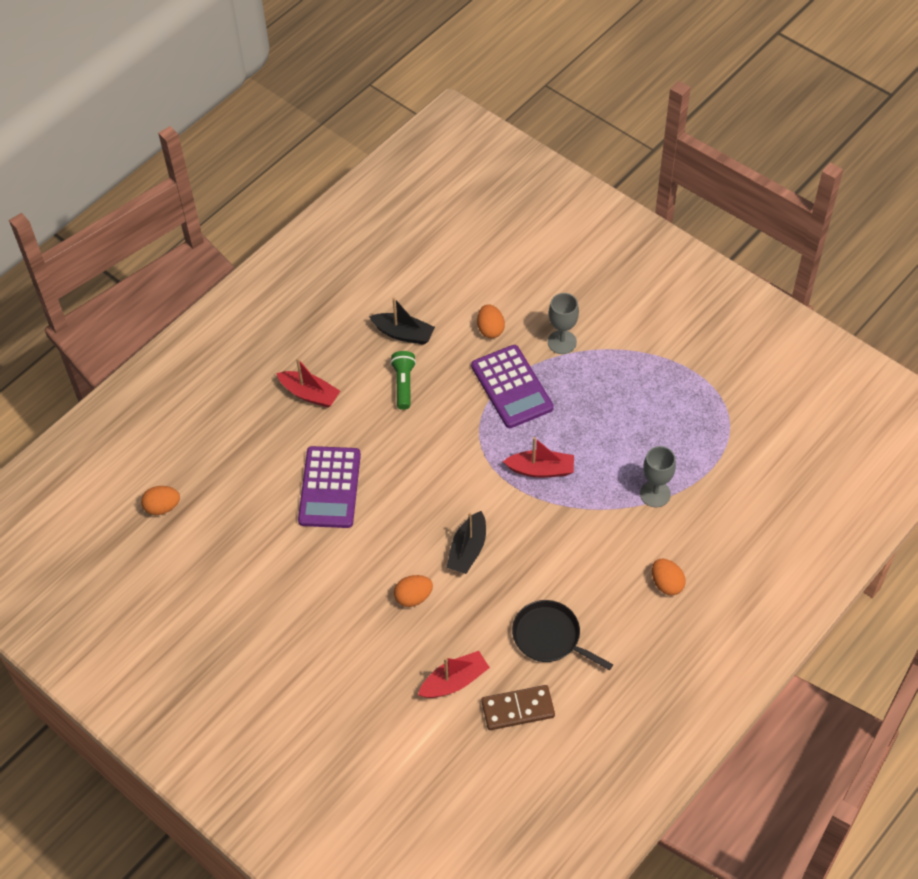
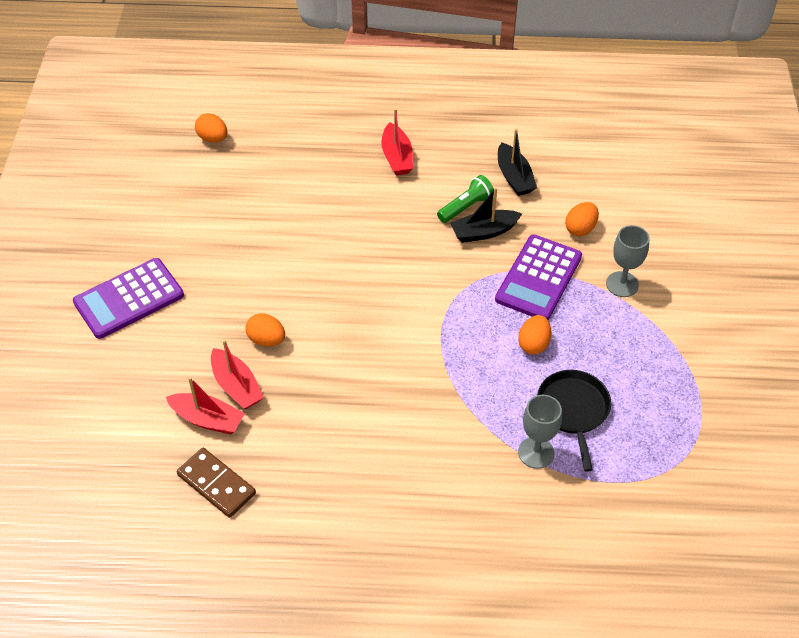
camera: 50 degrees right, 5 degrees down
purple calculator [298,446,361,528] -> purple calculator moved to [73,258,184,339]
black boat [446,511,486,574] -> black boat moved to [450,187,522,243]
red boat [503,437,574,478] -> red boat moved to [211,340,264,410]
black pan [512,600,613,670] -> black pan moved to [537,370,611,472]
orange egg [652,559,686,595] -> orange egg moved to [518,315,552,355]

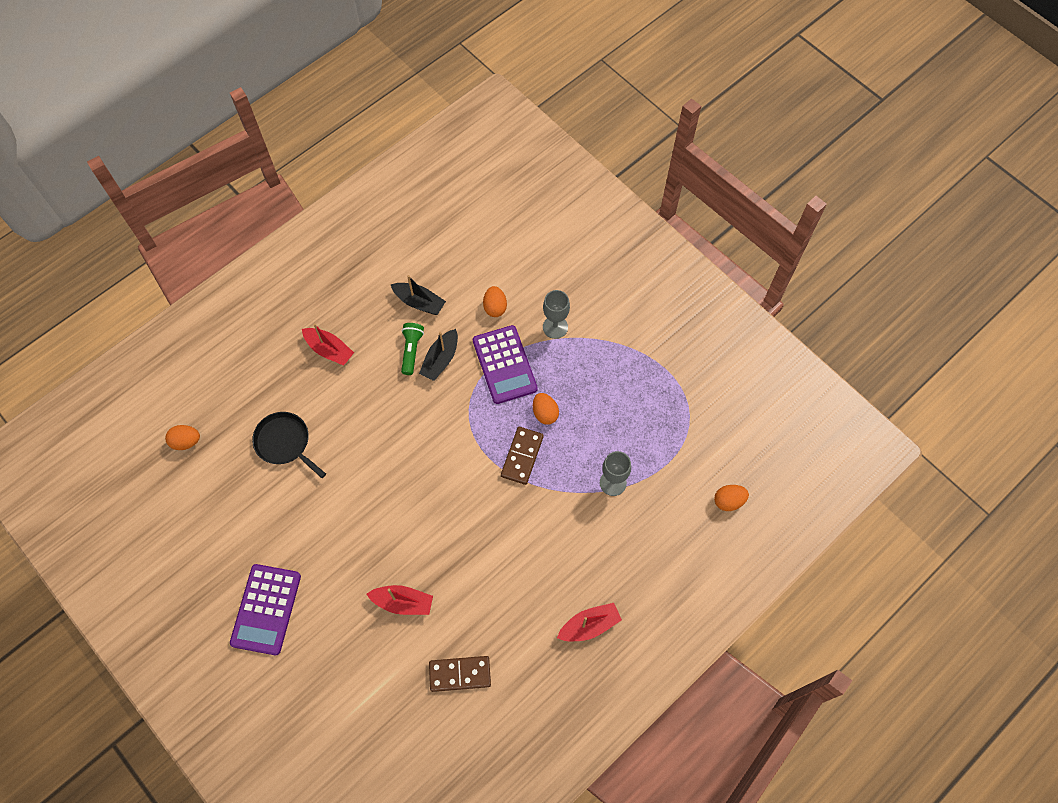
camera: 45 degrees left, 15 degrees up
red boat [166,377,245,435] -> red boat moved to [557,603,622,641]
orange egg [245,313,285,346] -> orange egg moved to [714,485,749,511]
black pan [537,370,611,472] -> black pan moved to [252,412,326,478]
none -> brown domino [501,427,544,485]

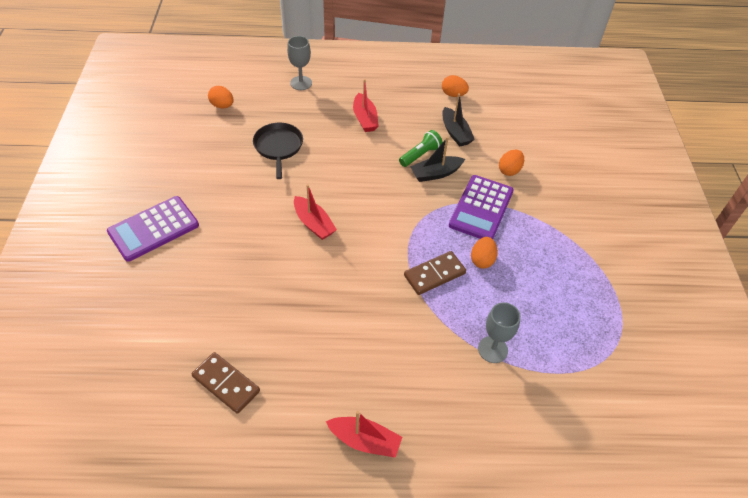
camera: 40 degrees right, 15 degrees down
red boat [367,585,433,615] -> red boat moved to [294,184,337,240]
grey goblet [543,290,570,339] -> grey goblet moved to [287,36,312,90]
orange egg [714,485,749,511] -> orange egg moved to [442,75,469,97]

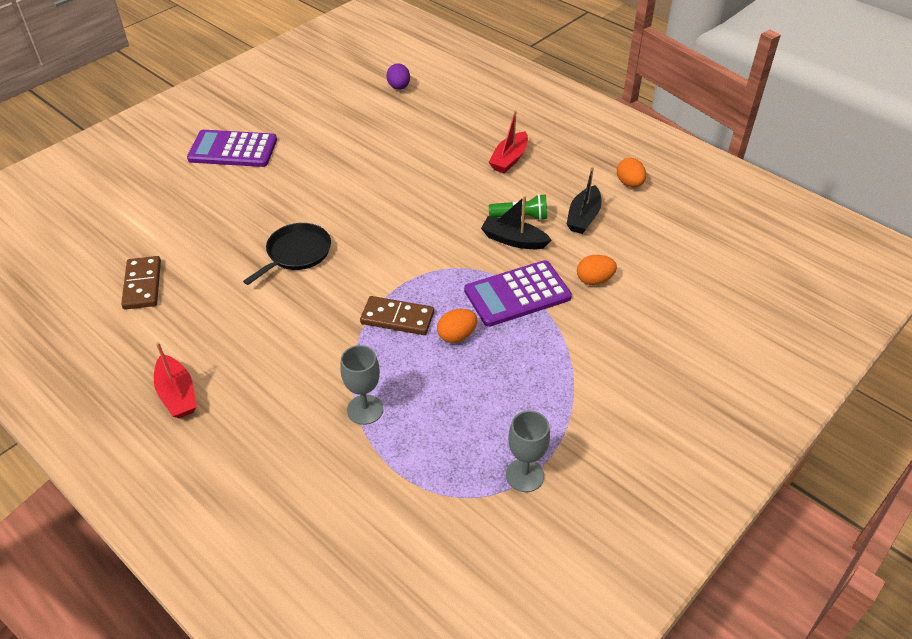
camera: 45 degrees right, 5 degrees down
orange egg [208,86,233,109] -> purple egg [386,64,410,90]
black pan [253,123,303,179] -> black pan moved to [243,223,331,285]
grey goblet [287,36,312,90] -> grey goblet moved to [506,410,550,492]
red boat [294,184,337,240] -> none

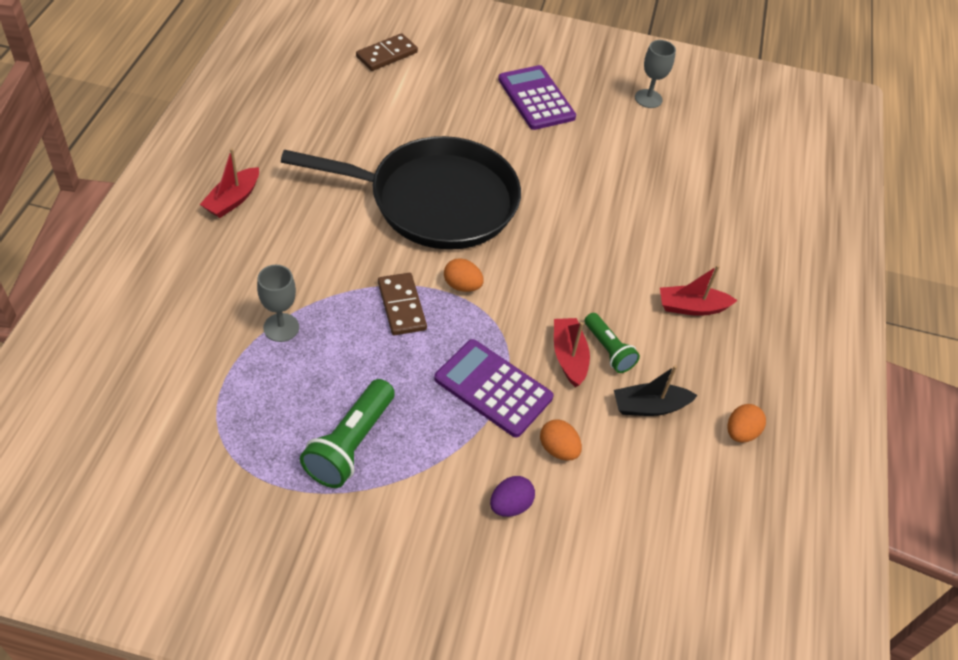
camera: 55 degrees right, 5 degrees up
brown domino [121,256,161,310] -> brown domino moved to [356,33,418,71]
black pan [243,223,331,285] -> black pan [281,136,521,250], size x2.23
purple egg [386,64,410,90] -> purple egg moved to [490,476,535,517]
orange egg [437,309,477,343] -> orange egg moved to [444,258,484,292]
black boat [481,196,551,249] -> red boat [554,318,590,387]
grey goblet [506,410,550,492] -> grey goblet moved to [635,40,676,108]
none -> green flashlight [300,379,395,488]

